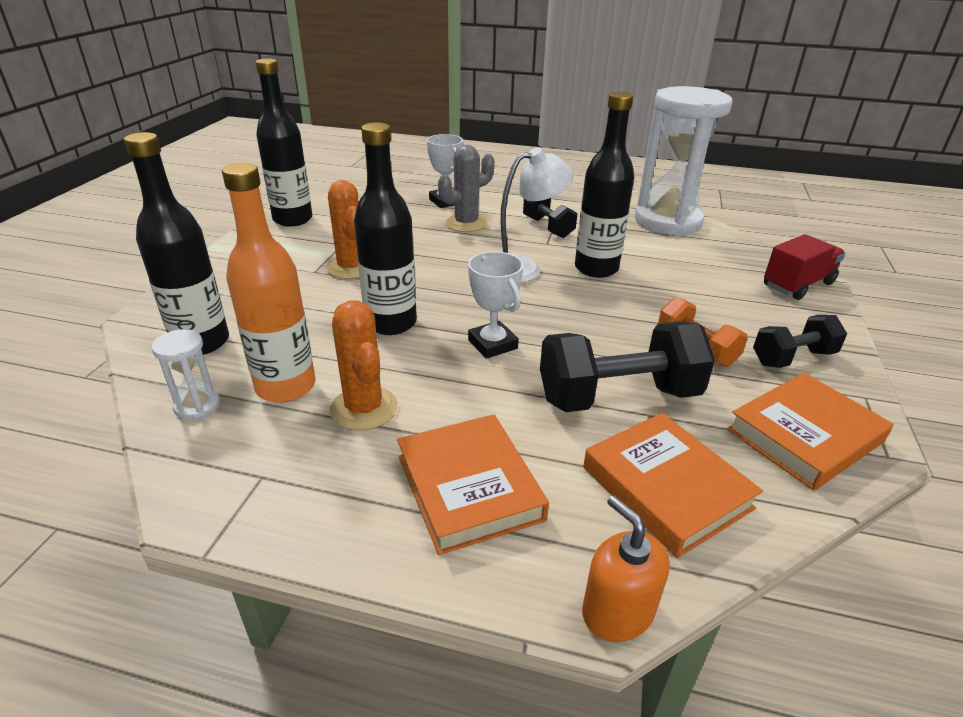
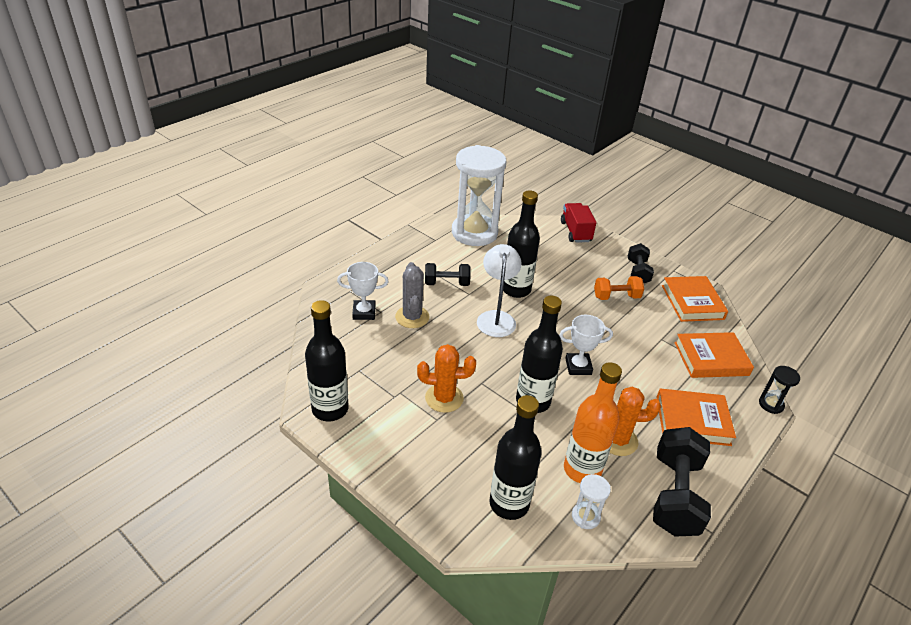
camera: 65 degrees left, 5 degrees up
black dumbbell [540,322,715,412] -> black dumbbell moved to [653,427,711,537]
orange soap dispenser [582,495,670,642] -> black hourglass [759,366,800,414]

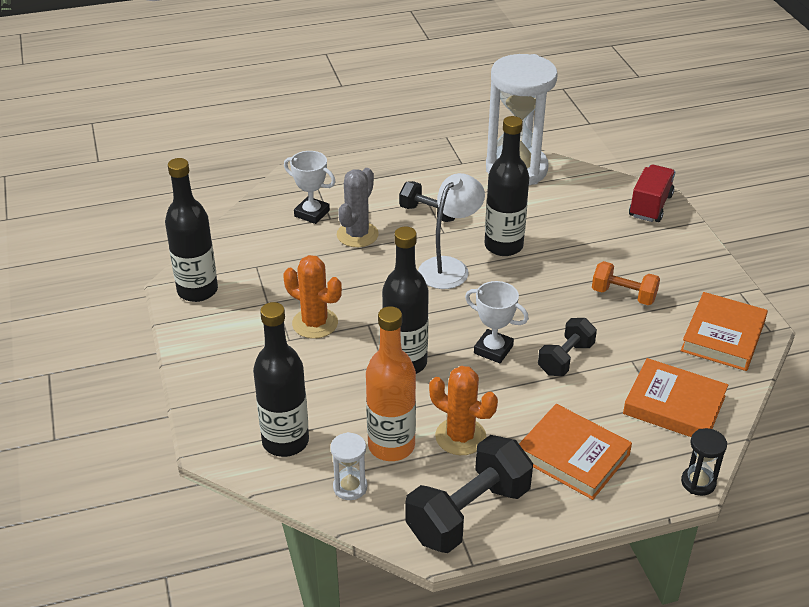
camera: 35 degrees right, 0 degrees up
black dumbbell [628,243,654,284] -> black dumbbell moved to [538,318,597,376]

